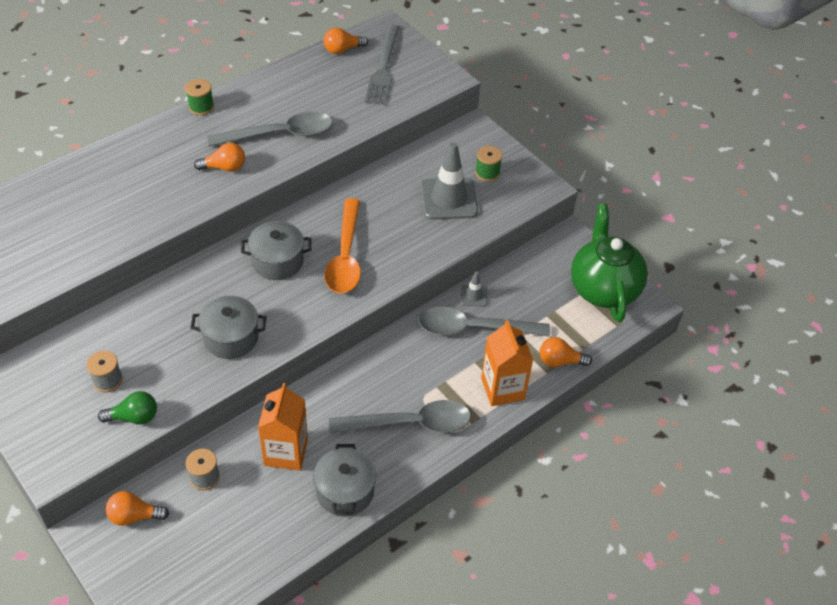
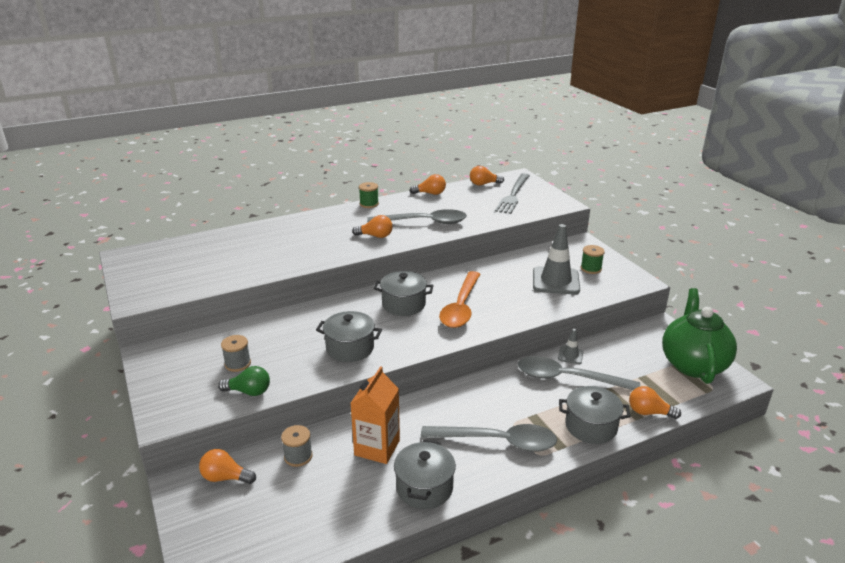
camera: 15 degrees right, 20 degrees down
orange carton [481,320,533,406] -> grey pot [559,386,631,444]
none -> orange light bulb [409,174,446,195]

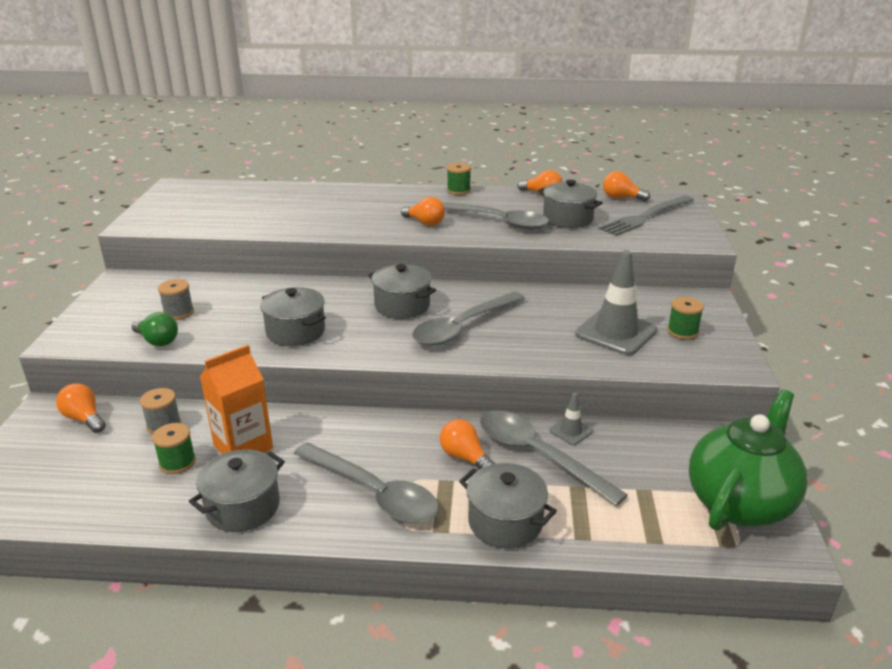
camera: 30 degrees right, 0 degrees up
orange spoon [439,271,480,328] -> grey spoon [412,292,525,346]
orange light bulb [629,386,681,419] -> orange light bulb moved to [440,419,495,469]
none -> green spool [152,423,196,474]
none -> grey pot [538,180,603,228]

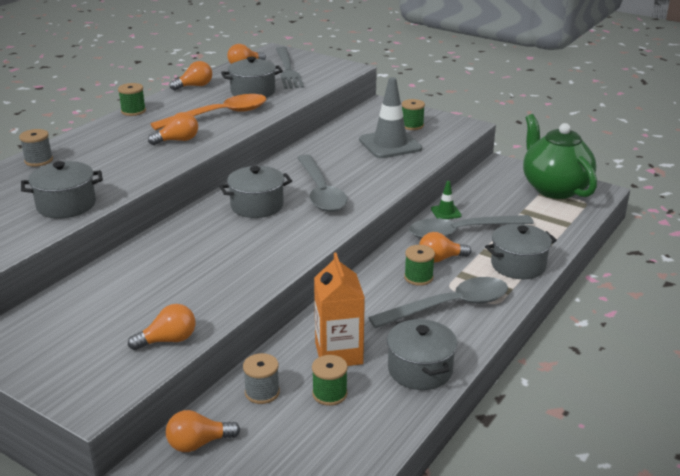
camera: 60 degrees left, 0 degrees up
green light bulb [131,312,178,346] -> orange light bulb [128,304,195,350]
grey spool [158,279,194,320] -> grey spool moved to [19,129,53,167]
grey pot [260,287,326,346] -> grey pot moved to [21,161,103,218]
grey spoon [442,202,549,230] -> orange spoon [150,94,267,130]
grey traffic cone [549,393,593,445] -> green traffic cone [431,181,462,219]
none -> green spool [404,245,435,286]

